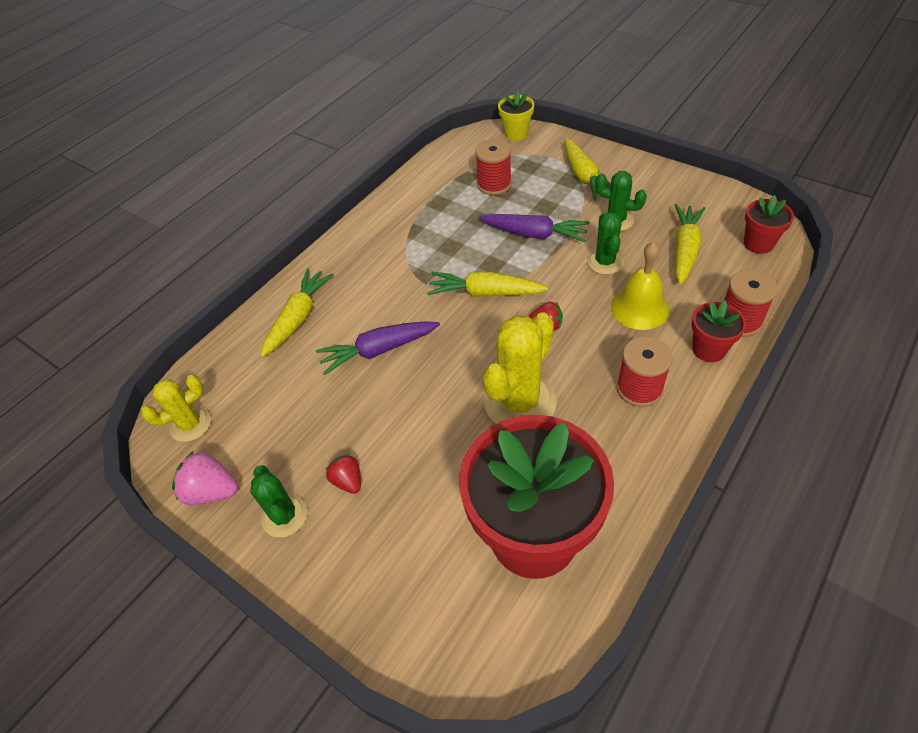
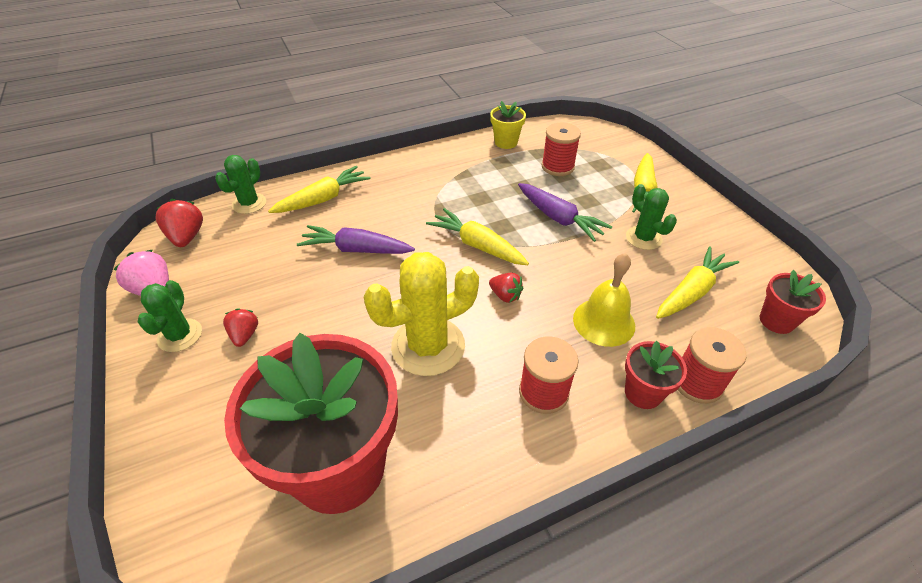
camera: 25 degrees right, 5 degrees down
yellow cactus [141,375,211,442] -> red strawberry [156,199,203,247]
yellow flower pot [498,90,534,141] -> yellow flower pot moved to [490,101,526,149]
green cactus [587,212,624,274] -> green cactus moved to [215,155,266,214]

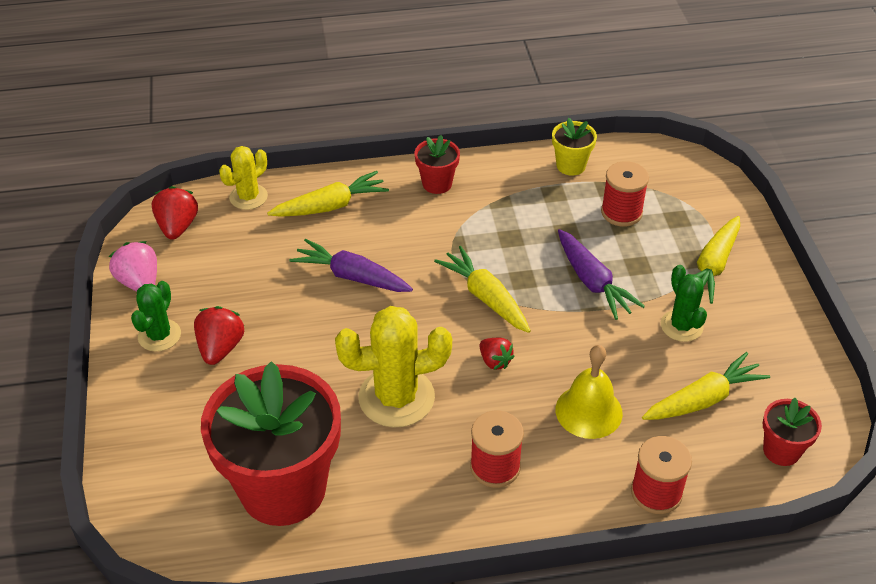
camera: 15 degrees right, 0 degrees up
green cactus [215,155,266,214] -> yellow cactus [219,146,268,210]
red strawberry [223,309,258,347] -> red strawberry [194,306,244,365], size x1.53
red flower pot [625,341,687,409] -> red flower pot moved to [414,135,460,194]

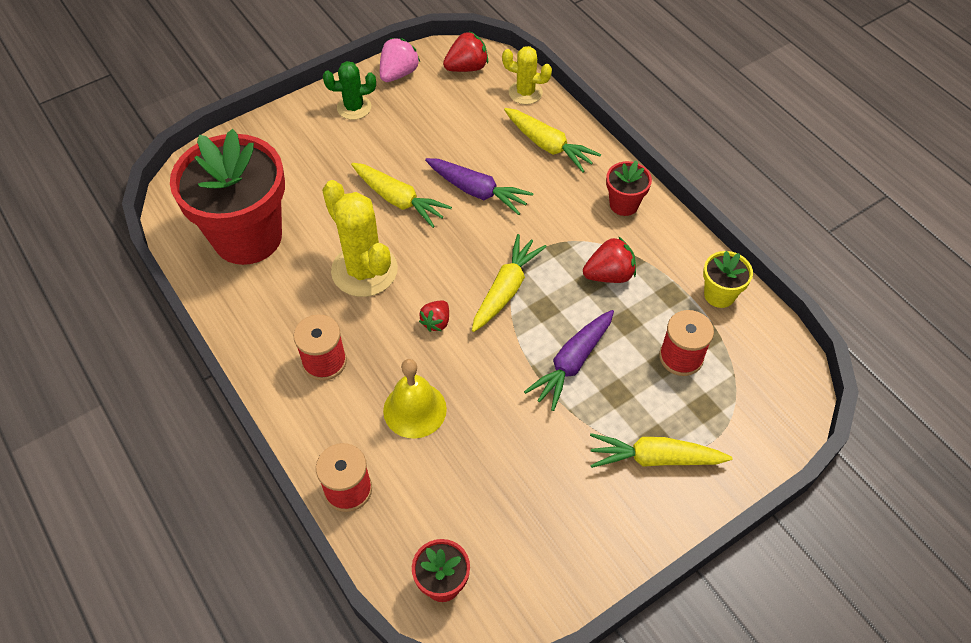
camera: 65 degrees right, 10 degrees up
red strawberry [194,306,244,365] -> red strawberry moved to [583,236,636,283]
purple carrot [289,239,413,292] -> purple carrot turned 120 degrees clockwise [425,158,533,215]
yellow carrot [642,352,770,420] -> yellow carrot moved to [351,163,452,228]
green cactus [661,265,707,342] -> none

